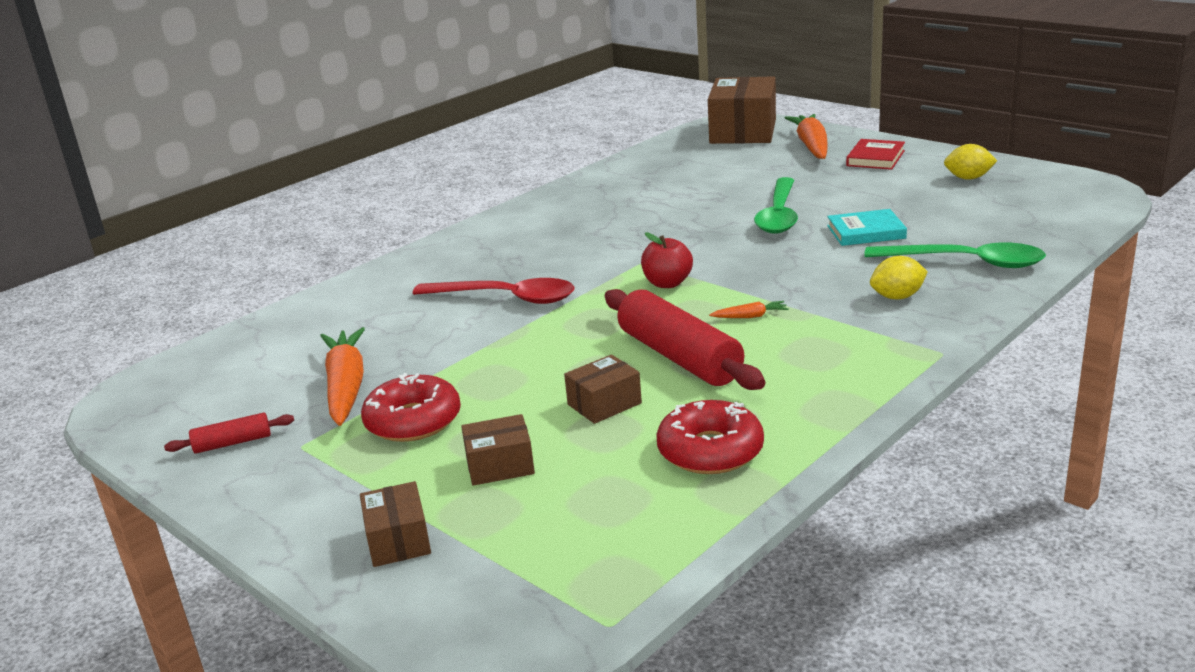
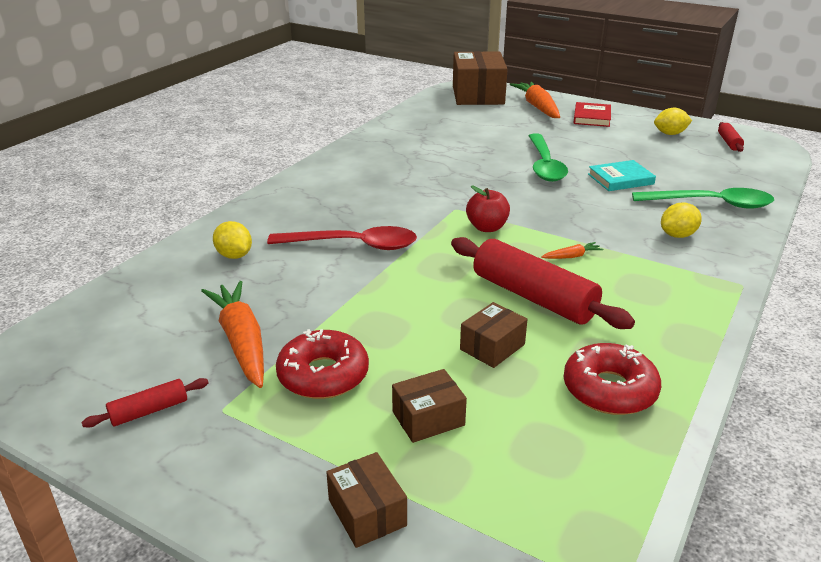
camera: 15 degrees left, 5 degrees up
none -> yellow lemon [213,221,252,259]
none -> red rolling pin [718,122,744,152]

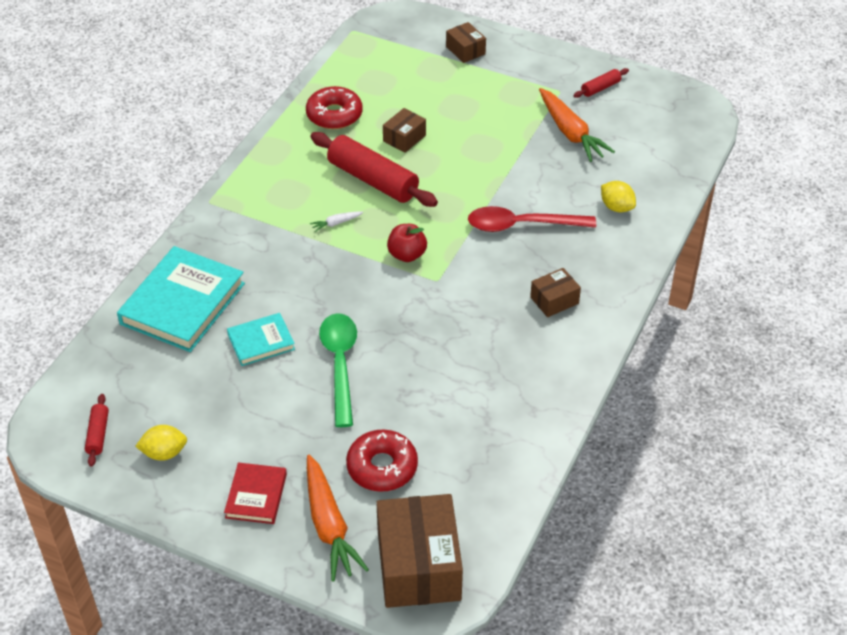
camera: 175 degrees right, 15 degrees up
red donut [276,329,369,399] -> red donut moved to [346,430,418,492]
brown box [392,369,467,443] -> brown box moved to [530,268,581,317]
orange carrot [541,242,604,259] -> white carrot [310,212,363,232]
green spoon [632,188,774,209] -> turquoise book [117,246,245,352]
yellow lemon [661,203,702,238] -> none

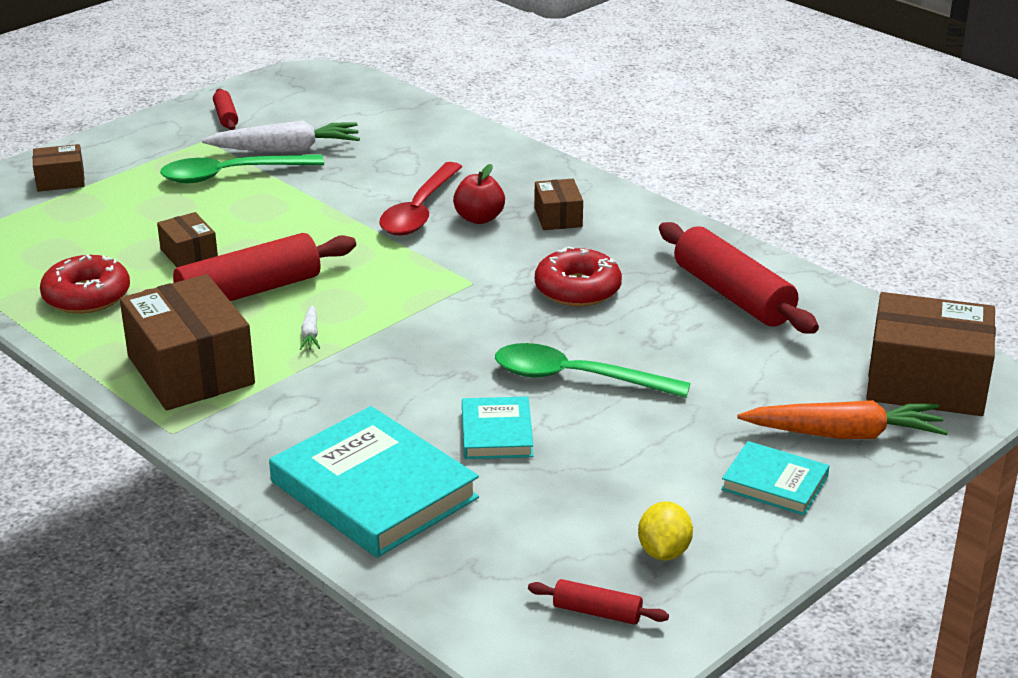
camera: 70 degrees left, 15 degrees down
red book [224,462,287,524] -> turquoise book [721,441,829,515]
red donut [346,430,418,492] -> red donut moved to [535,246,622,307]
red apple [387,224,427,262] -> red apple moved to [453,164,505,224]
orange carrot [539,88,615,162] -> white carrot [202,121,360,153]
yellow lemon [601,181,636,213] -> none
none -> brown box [120,274,255,410]
none -> green spoon [160,154,324,183]
none -> red rolling pin [659,222,819,333]

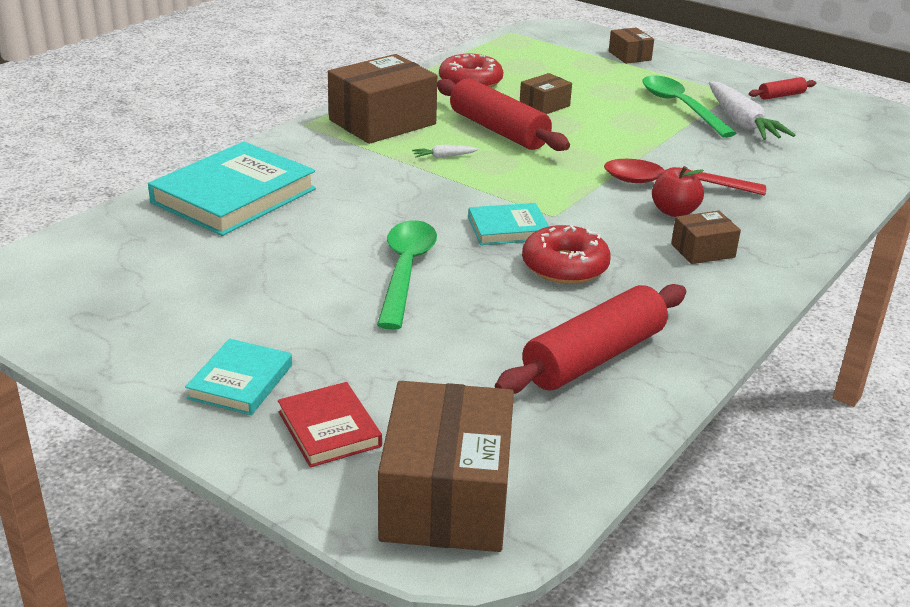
camera: 80 degrees right, 0 degrees up
turquoise book [462,397,534,459] -> turquoise book moved to [468,203,549,245]
red rolling pin [528,579,669,625] -> none
yellow lemon [638,501,693,560] -> none
orange carrot [737,400,948,439] -> red book [278,382,382,467]

